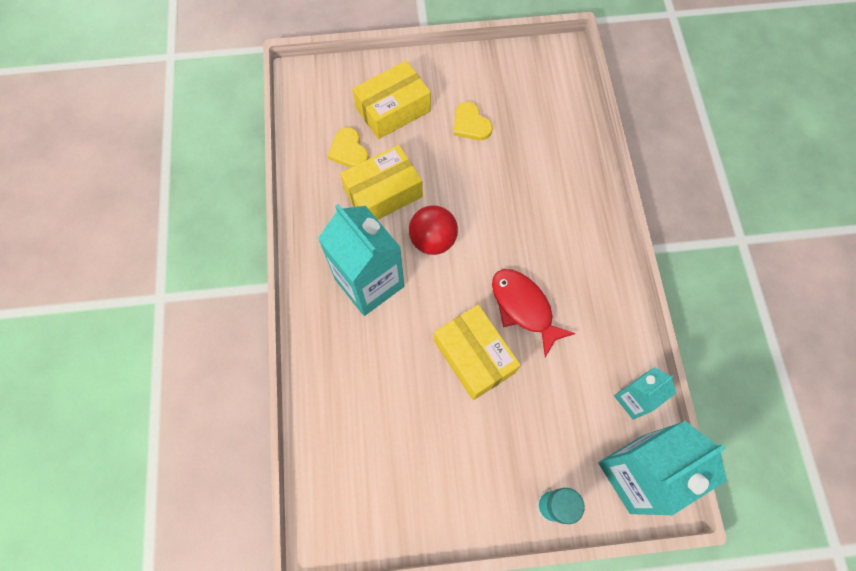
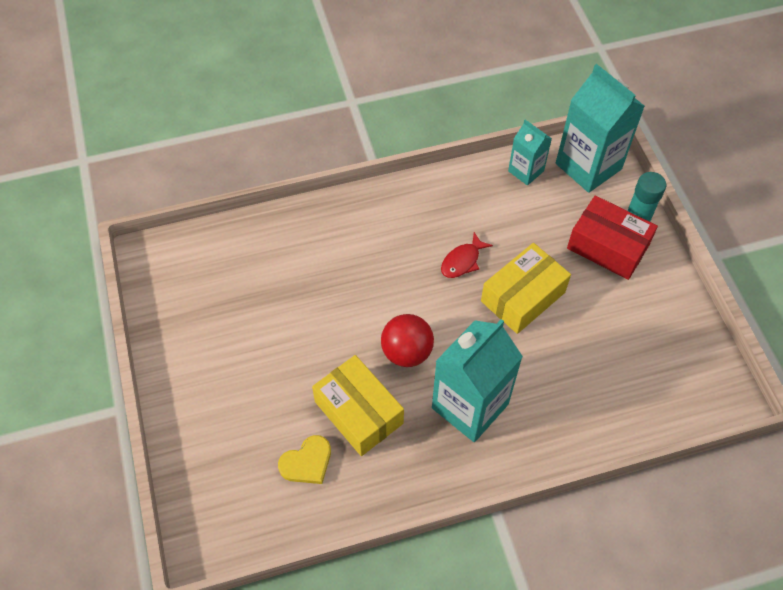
camera: 100 degrees left, 10 degrees down
yellow box [352,61,431,139] -> none
yellow heart [453,102,493,140] -> none
red fish [492,269,576,357] -> red fish [441,232,493,278], size x0.64
none -> red box [567,196,658,280]

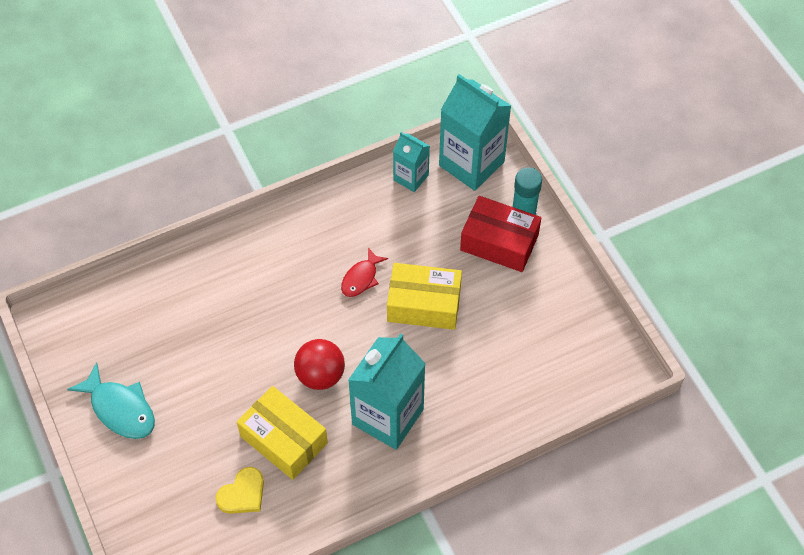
camera: 10 degrees left, 0 degrees up
yellow box [481,243,571,334] -> yellow box turned 60 degrees clockwise [387,263,462,330]
none -> turquoise fish [67,362,155,439]

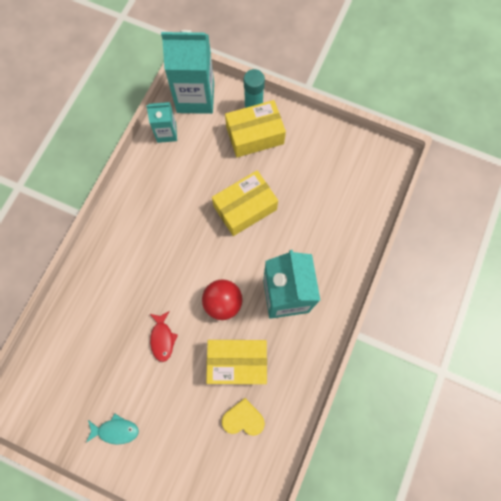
camera: 40 degrees left, 15 degrees up
turquoise fish [67,362,155,439] -> turquoise fish [86,413,139,445], size x0.64
yellow heart [216,467,264,514] -> yellow heart turned 90 degrees counterclockwise [222,398,265,436]
red fish [341,248,388,297] -> red fish moved to [150,311,178,362]
red box [460,196,541,272] -> yellow box [225,100,286,157]

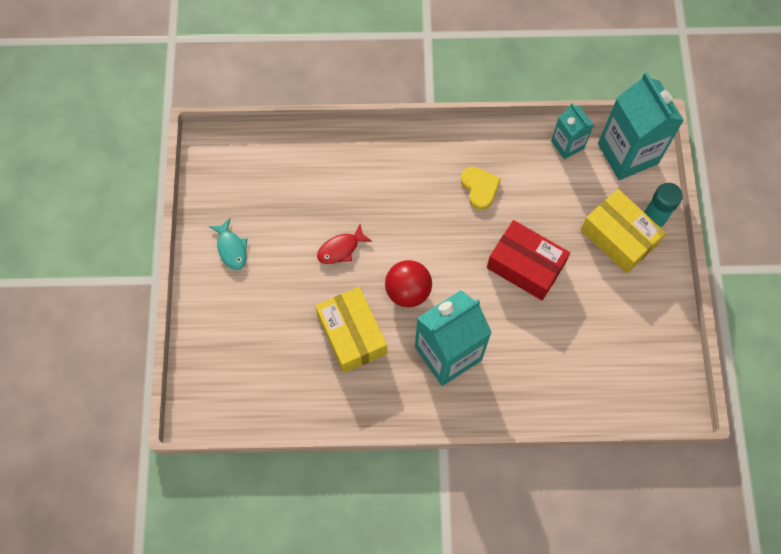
camera: 65 degrees right, 5 degrees down
yellow box [212,170,278,236] -> red box [487,220,570,300]
yellow heart [222,398,265,436] -> yellow heart moved to [461,167,501,210]

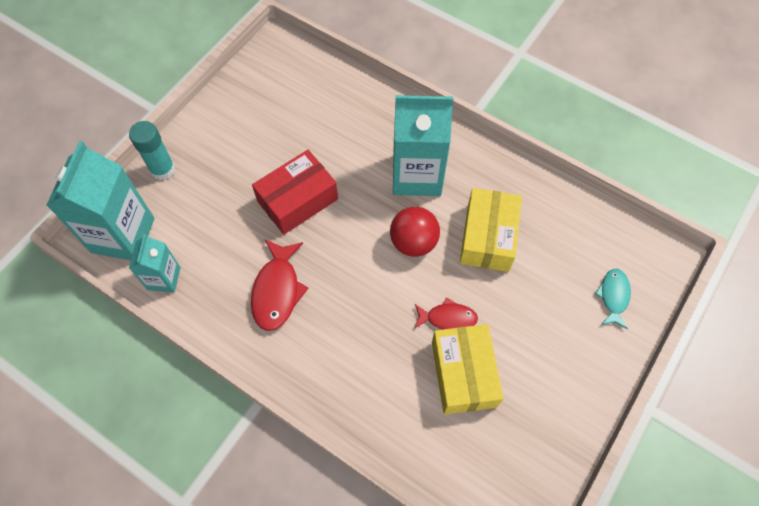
camera: 145 degrees left, 5 degrees down
turquoise fish [209,218,247,270] -> turquoise fish moved to [595,269,631,329]
yellow heart [461,167,501,210] -> red fish [251,239,309,331]
red box [487,220,570,300] -> red box turned 75 degrees clockwise [252,150,338,235]
yellow box [580,189,666,273] -> yellow box moved to [432,324,504,414]

